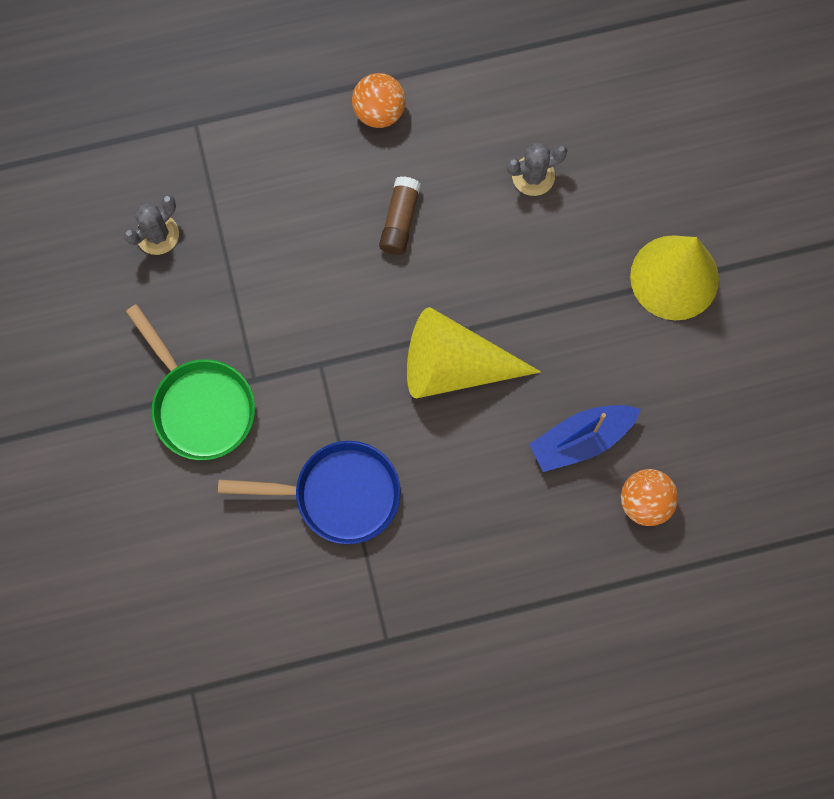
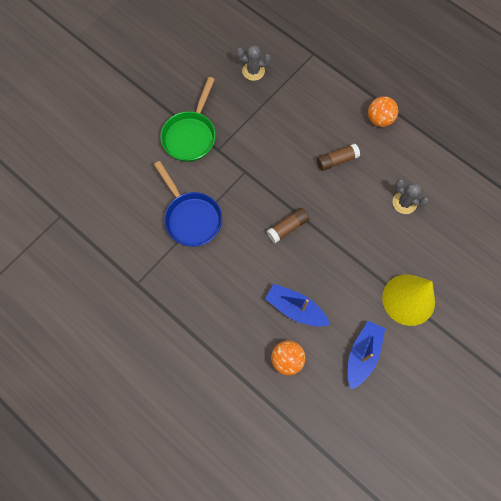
camera: 55 degrees right, 5 degrees down
yellow cone [407,307,541,398] -> brown glue stick [267,208,309,243]
none -> blue boat [348,321,385,390]

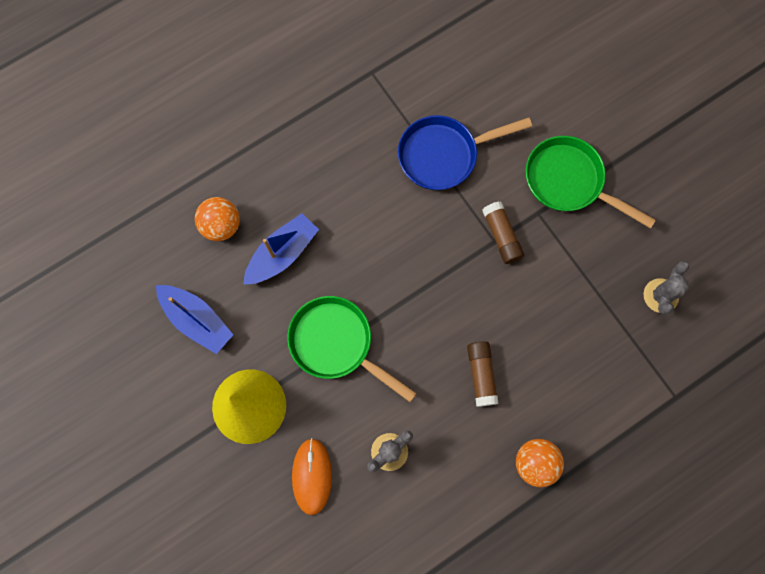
camera: 105 degrees right, 5 degrees up
brown glue stick [267,208,309,243] -> brown glue stick moved to [482,202,524,264]
none -> green pan [287,296,417,402]
none -> orange mouse [292,438,332,515]

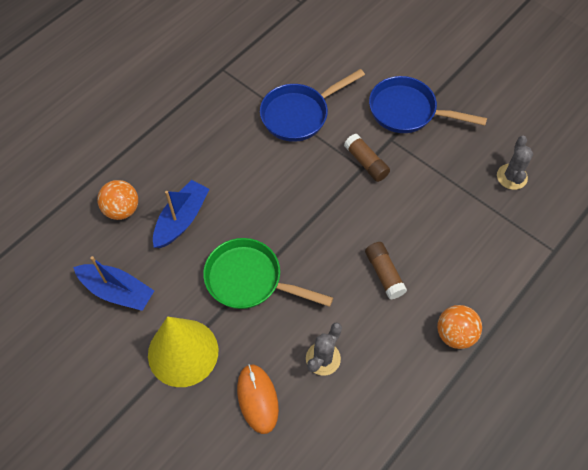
camera: 15 degrees left, 15 degrees down
green pan [526,136,656,229] -> blue pan [369,76,487,133]

